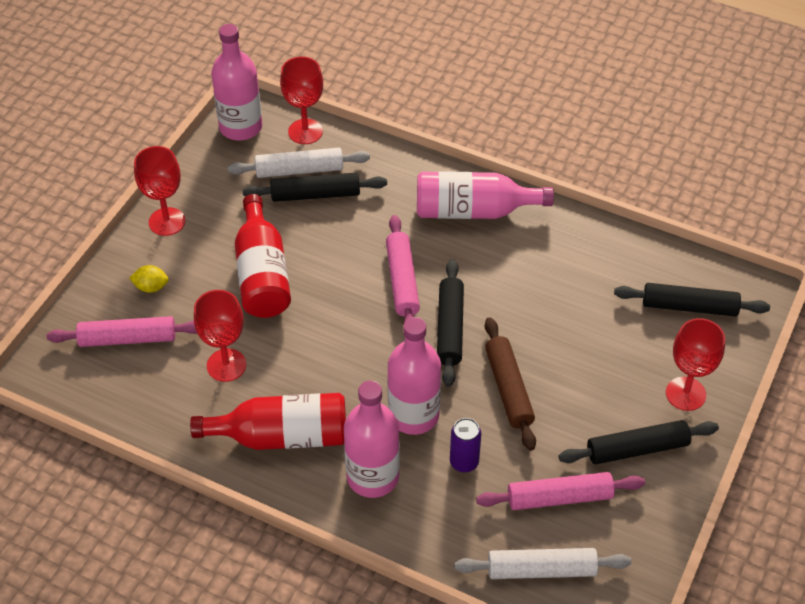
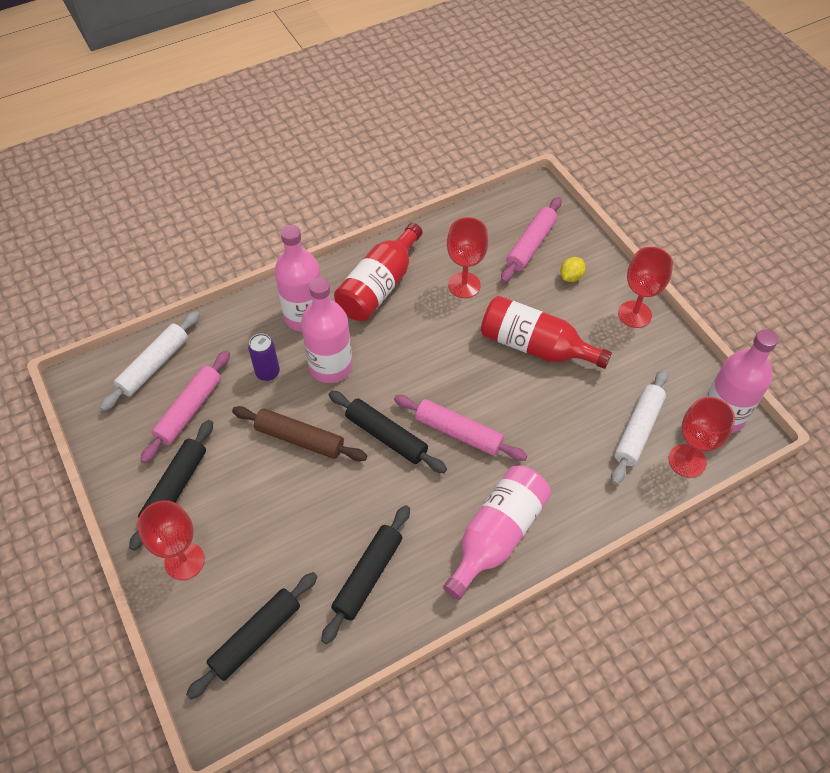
camera: 125 degrees right, 5 degrees up
black rolling pin [243,173,387,202] -> black rolling pin moved to [321,505,410,644]

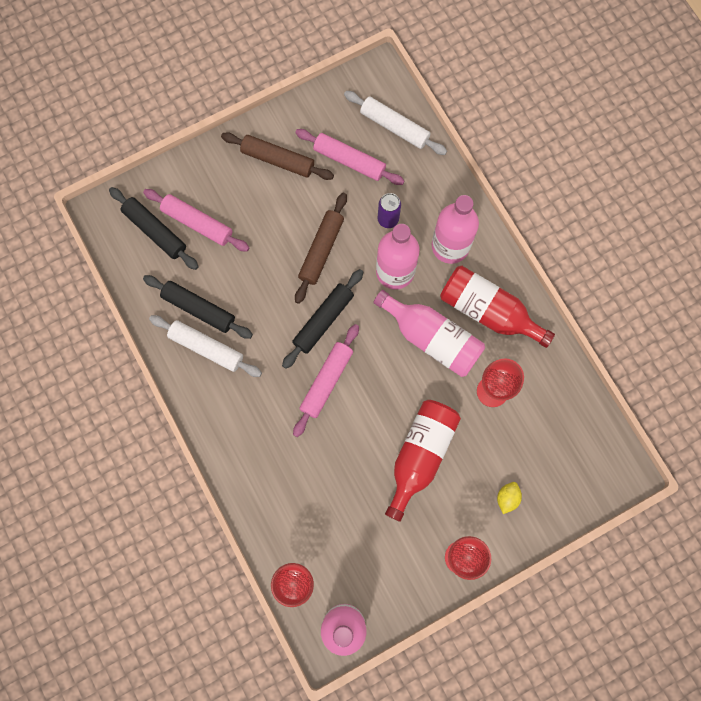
camera: 90 degrees right, 20 degrees up
black rolling pin [129,420,213,551] -> brown rolling pin [221,132,334,180]
red goblet [138,500,205,580] -> none
pink bottle [443,465,551,600] -> pink bottle moved to [374,290,485,377]
pink rolling pin [501,197,562,283] -> pink rolling pin moved to [143,189,250,252]
yellow lemon [560,257,585,282] -> yellow lemon turned 75 degrees clockwise [497,482,522,514]
white rolling pin [611,369,668,485] -> white rolling pin moved to [149,315,262,377]

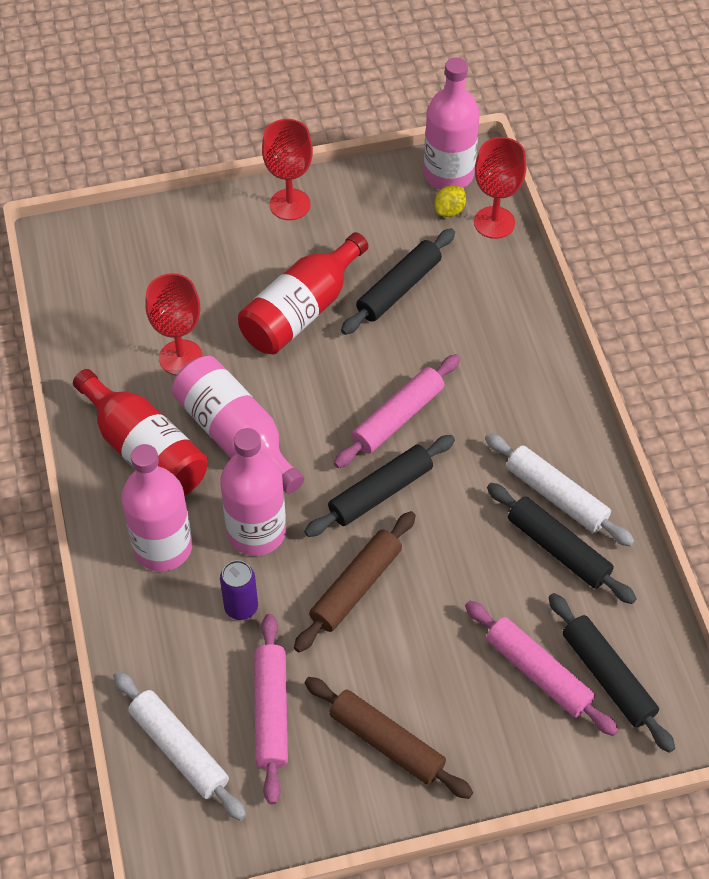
camera: 165 degrees left, 20 degrees down
pink rolling pin [295,129,404,185] -> pink rolling pin turned 45 degrees clockwise [254,614,288,804]
yellow lemon [497,482,522,514] -> yellow lemon moved to [435,185,466,217]
none -> black rolling pin [341,228,455,335]

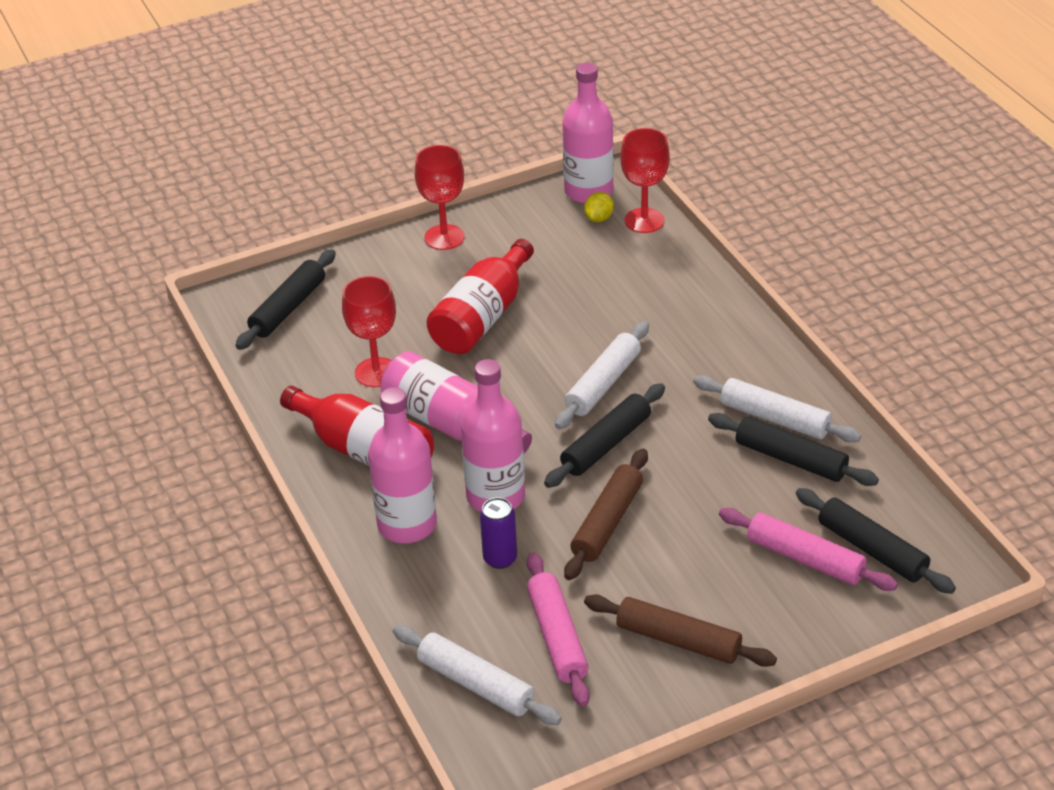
camera: 10 degrees left, 15 degrees down
pink rolling pin [334,354,460,468] -> white rolling pin [555,321,649,429]
black rolling pin [341,228,455,335] -> black rolling pin moved to [235,249,336,350]

